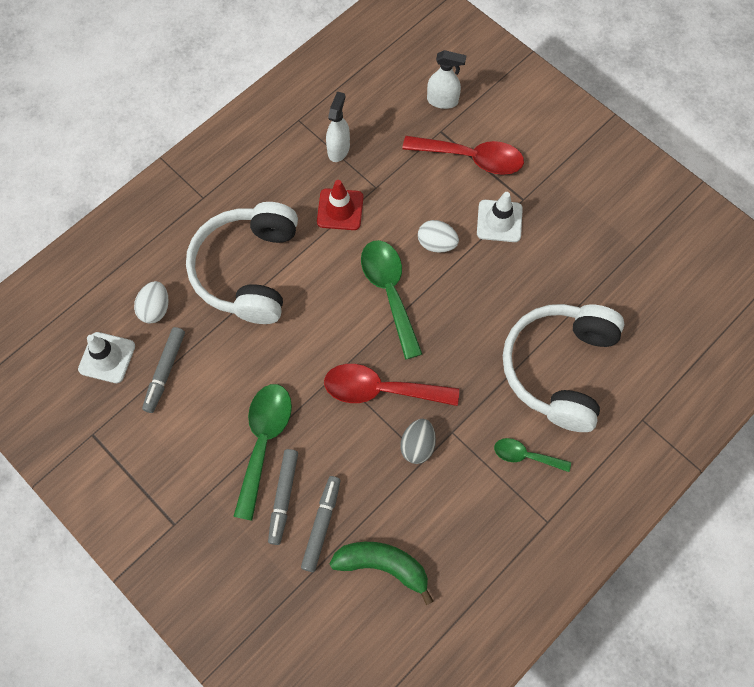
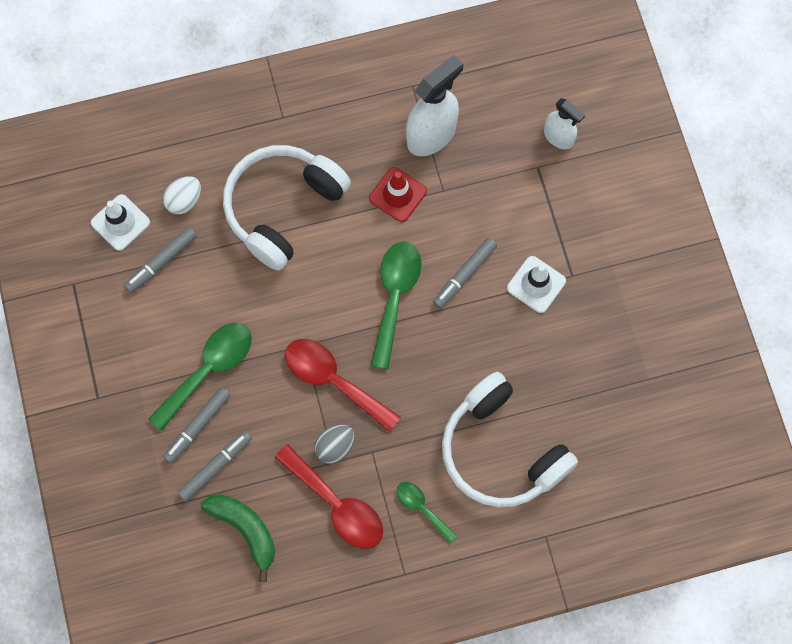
camera: 30 degrees right, 5 degrees up
white spray bottle [326,91,350,162] -> white spray bottle [406,55,463,156], size x1.69
red spoon [402,136,524,175] -> red spoon moved to [274,444,383,549]
white egg [418,220,459,253] -> grey marker [433,238,497,309]
white headphones [503,304,624,432] -> white headphones turned 90 degrees counterclockwise [442,372,578,507]

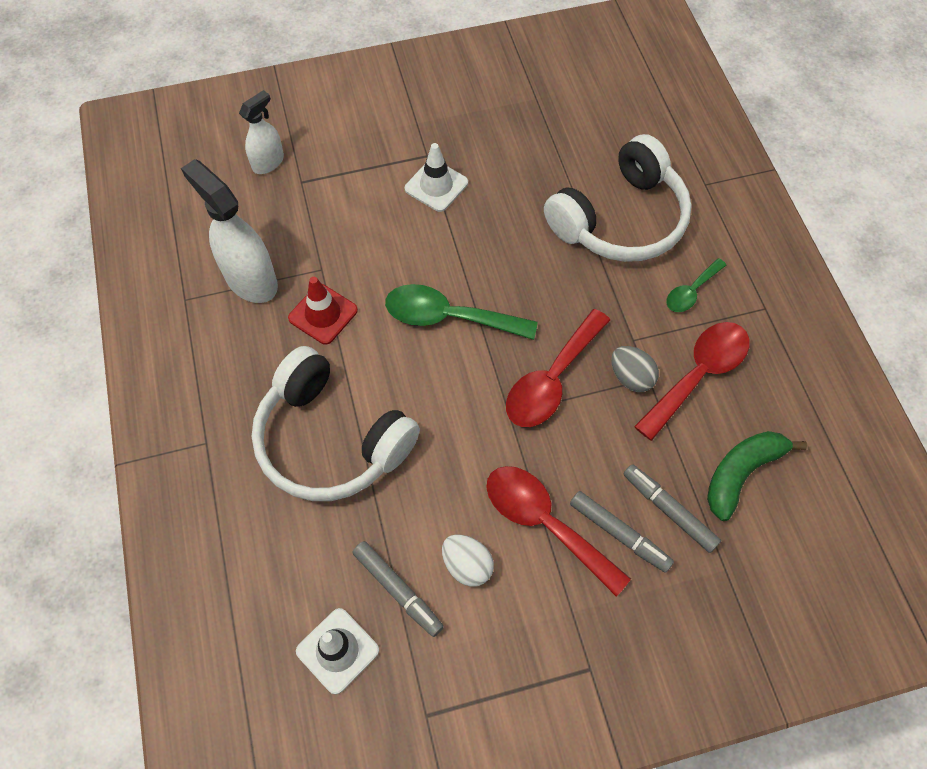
camera: 90 degrees left, 10 degrees down
green spoon [148,323,252,431] -> red spoon [486,466,631,596]
white egg [163,176,201,214] -> white egg moved to [442,535,494,587]
grey marker [433,238,497,309] -> none

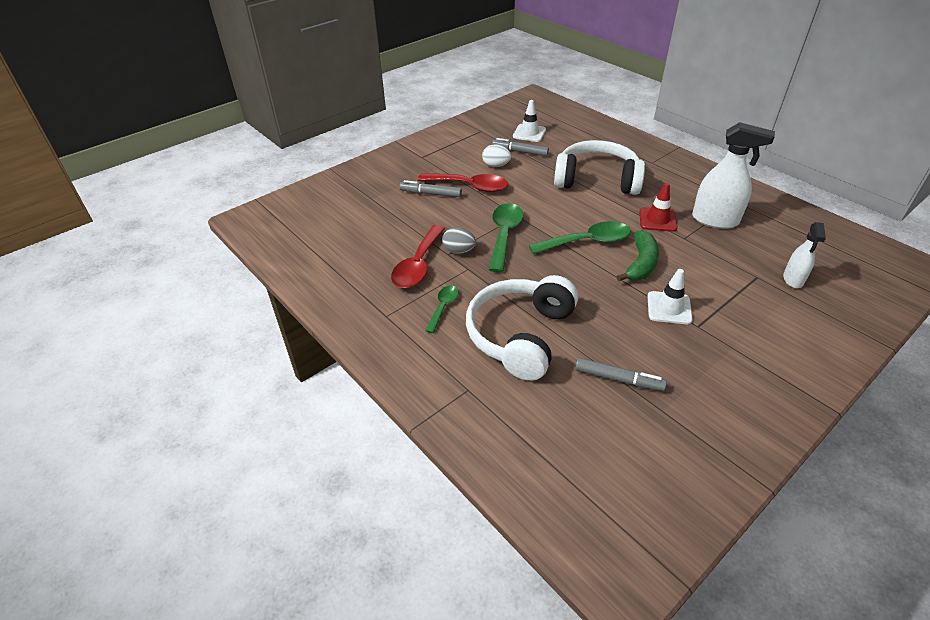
camera: 155 degrees right, 20 degrees down
red spoon [506,309,610,427] -> green spoon [489,203,523,272]
grey marker [624,464,721,553] -> grey marker moved to [575,358,667,391]
green banana [707,431,807,521] -> green banana moved to [617,230,659,281]

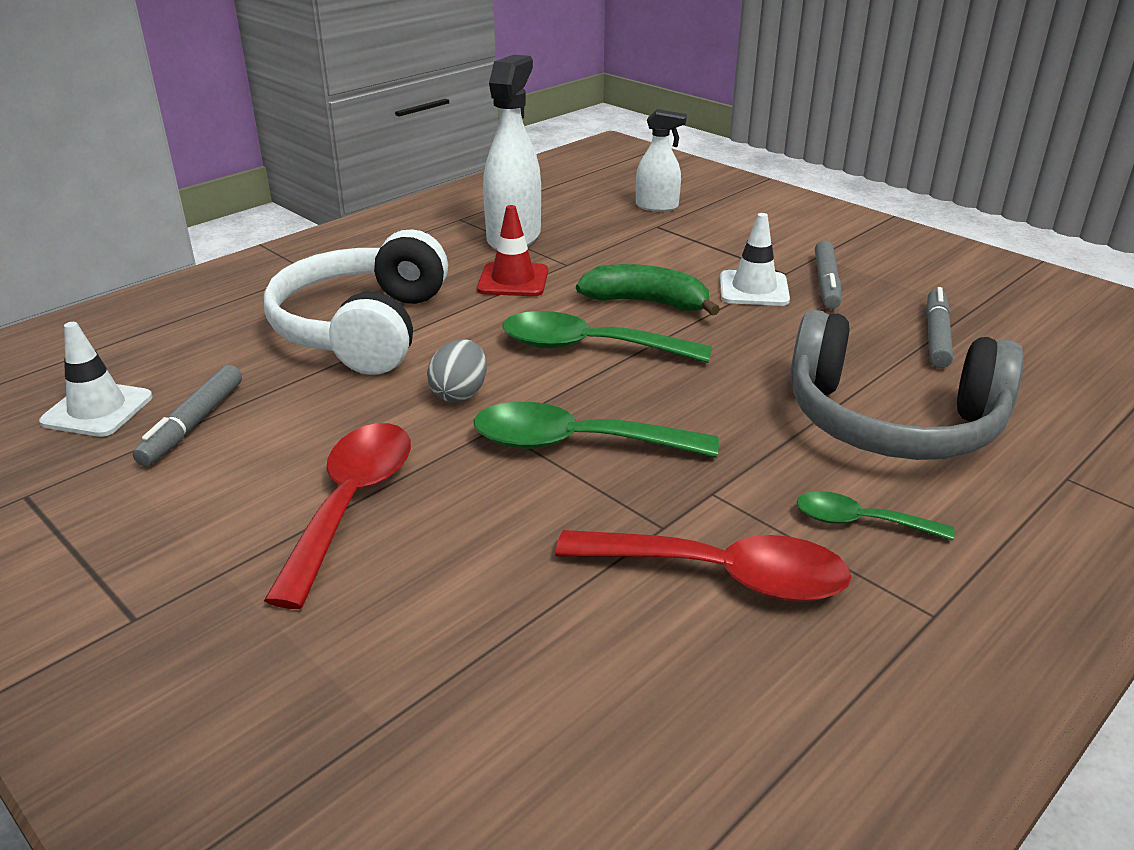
camera: 95 degrees left, 10 degrees down
grey marker [399,180,462,197] -> grey marker moved to [815,241,841,309]
grey egg [442,227,476,254] -> grey egg moved to [427,339,487,403]
white headphones [466,275,578,381] -> grey headphones [790,310,1024,460]
white egg [482,144,511,167] -> none
green spoon [529,221,631,254] -> green spoon turned 60 degrees counterclockwise [502,311,712,363]

